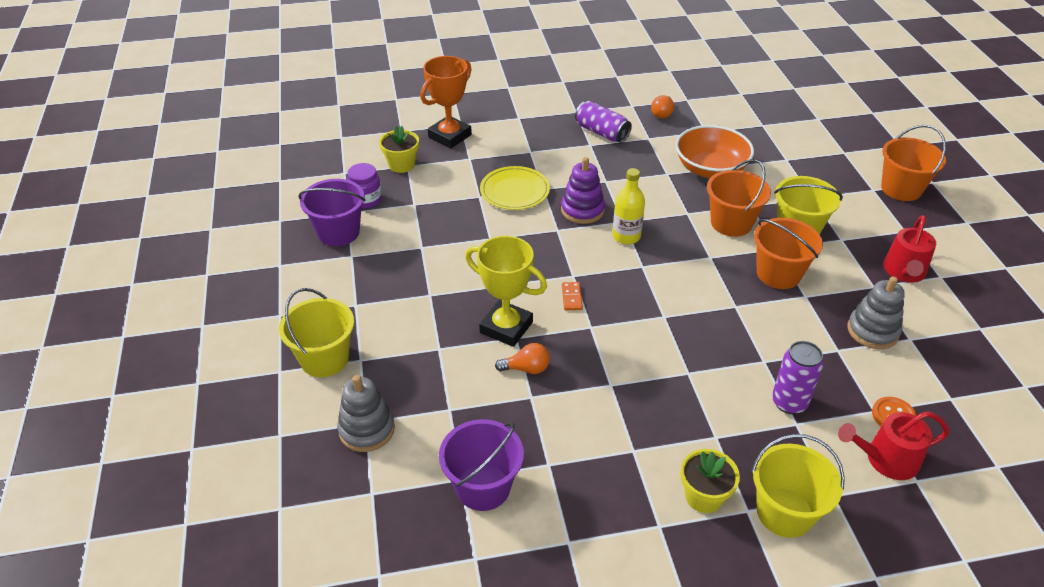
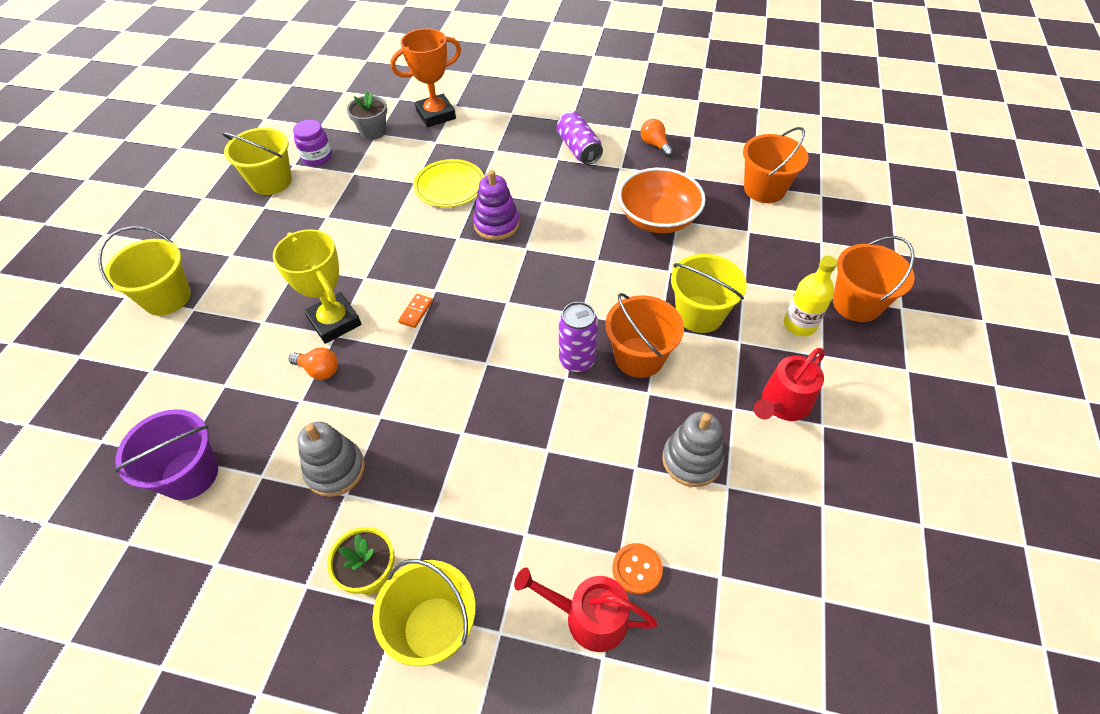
camera: 25 degrees right, 10 degrees up
purple bucket [298,179,365,246] -> yellow bucket [221,127,292,195]
grey stacking toy [337,375,395,452] -> grey stacking toy moved to [297,422,365,497]
yellow flower pot [379,126,419,173] -> grey flower pot [347,91,387,140]
yellow bottle [612,168,645,244] -> yellow bottle moved to [784,256,837,336]
orange light bulb [651,95,674,119] -> orange light bulb turned 105 degrees clockwise [641,119,673,157]
orange bucket [707,159,771,237] -> orange bucket moved to [743,127,808,203]
purple can [772,341,824,414] -> purple can moved to [559,302,598,373]

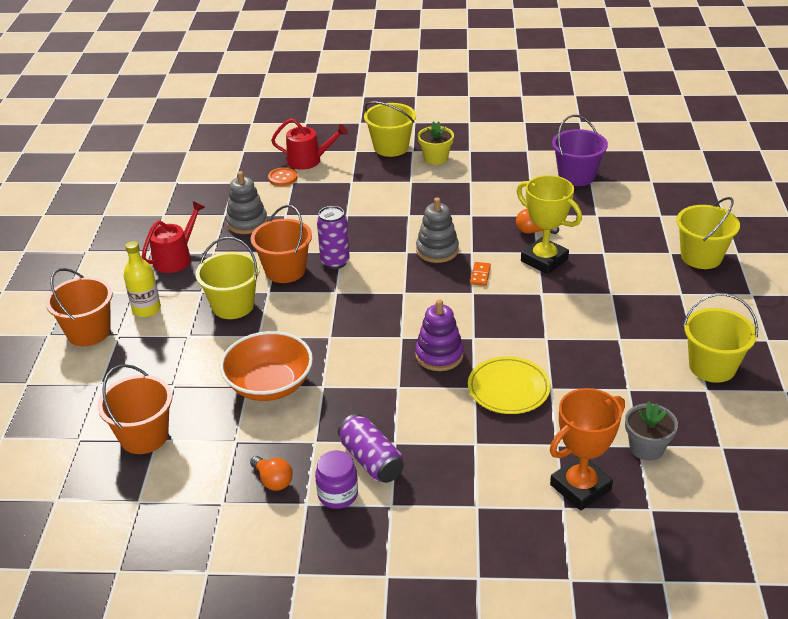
camera: 170 degrees right, 15 degrees down
purple jar [293,120,332,166] -> purple jar moved to [315,451,358,509]
grey stacking toy [297,422,365,497] -> grey stacking toy moved to [416,197,459,263]

